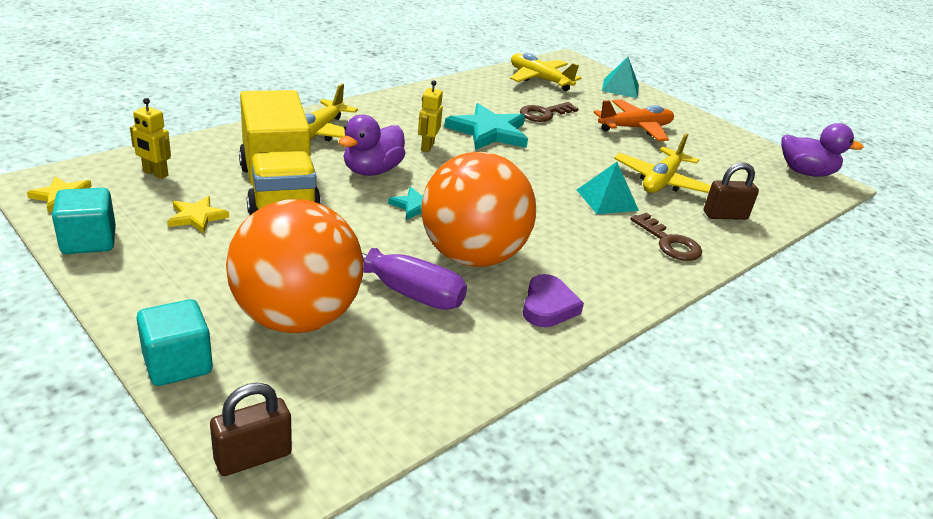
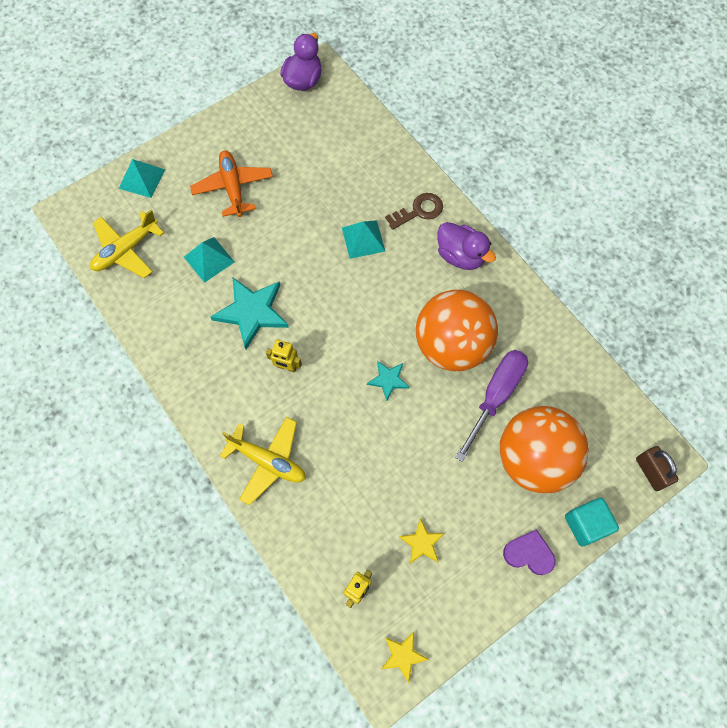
camera: 80 degrees left, 35 degrees up
turquoise cube [52,188,116,254] -> none
yellow truck [239,90,321,215] -> none
purple duck [339,115,405,176] -> purple duck moved to [437,222,496,270]
brown key [520,102,579,122] -> turquoise pyramid [184,237,234,283]
purple heart [523,274,584,327] -> purple heart moved to [503,529,556,575]
yellow plane [614,133,711,193] -> none
brown padlock [704,162,759,220] -> none

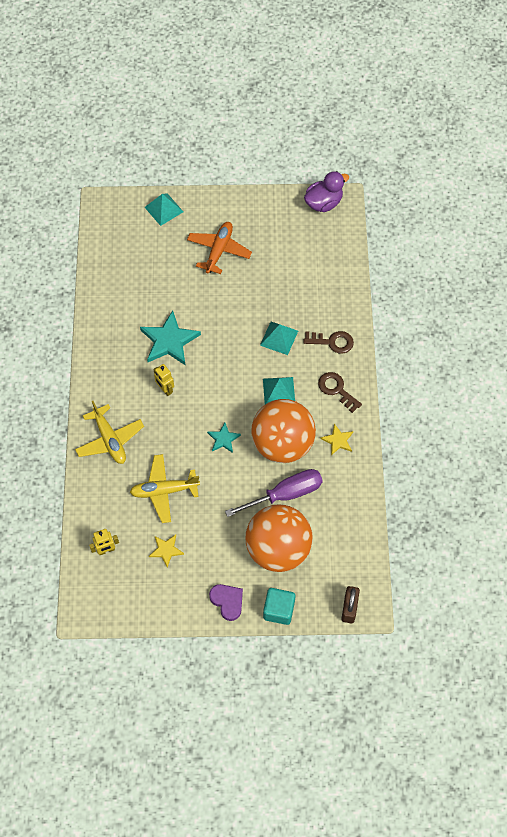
camera: 35 degrees right, 5 degrees down
yellow plane [90,210,164,278] -> yellow plane moved to [130,454,200,523]
turquoise pyramid [184,237,234,283] -> turquoise pyramid moved to [263,377,295,404]
yellow star [382,632,429,683] -> yellow star moved to [321,424,353,455]
purple duck [437,222,496,270] -> brown key [318,372,362,413]

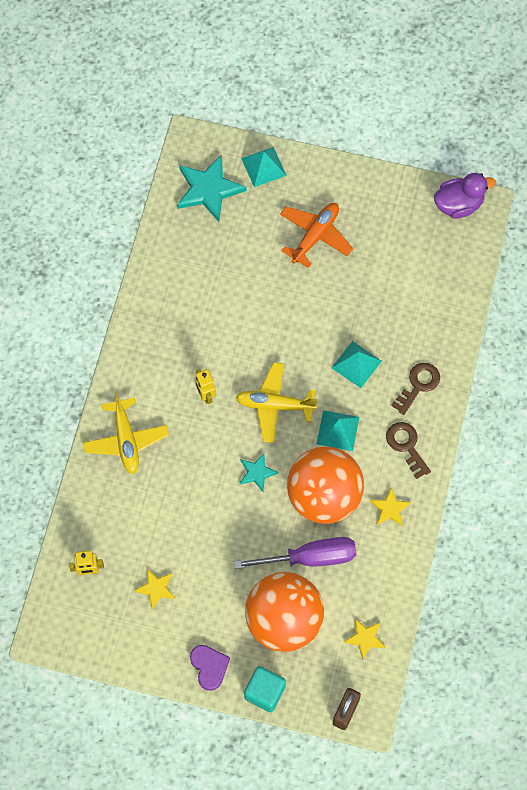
camera: 15 degrees right, 5 degrees up
yellow plane [130,454,200,523] -> yellow plane moved to [236,362,317,443]
turquoise star [140,310,201,366] -> turquoise star moved to [177,155,247,222]
brown key [303,331,354,354] -> brown key turned 75 degrees counterclockwise [391,363,440,415]
none -> yellow star [344,619,386,659]

